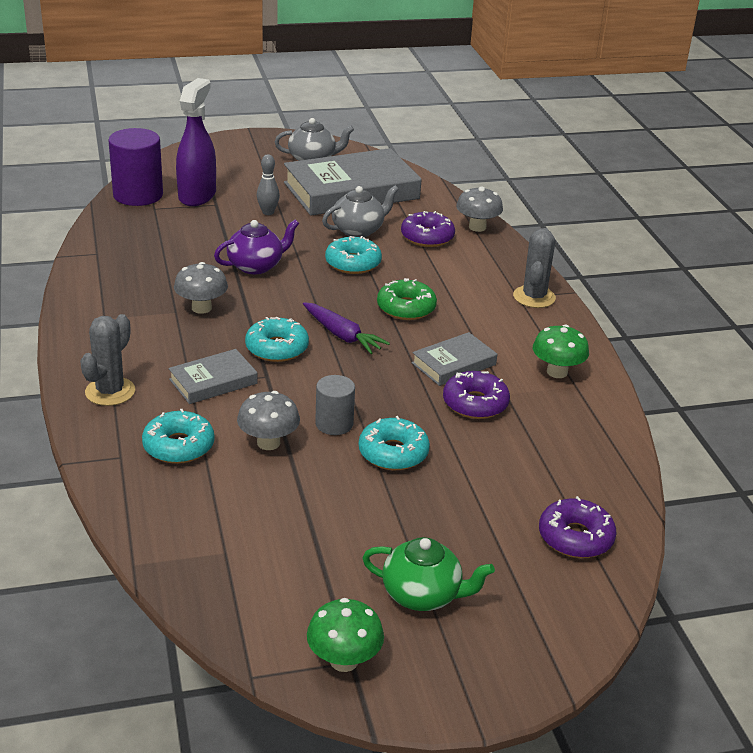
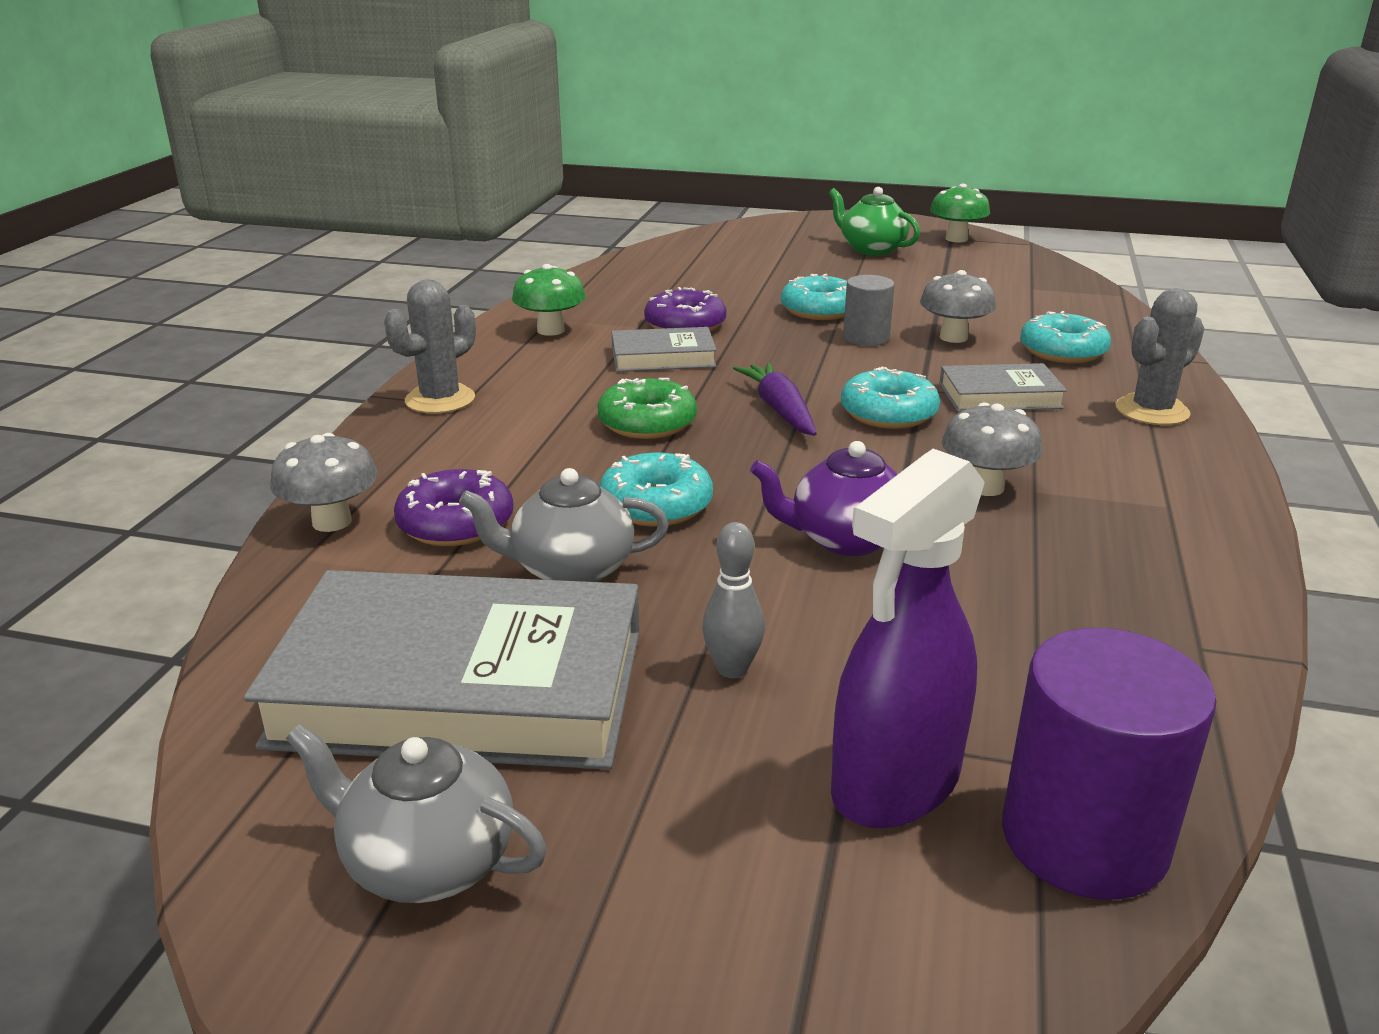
camera: 150 degrees left, 5 degrees down
purple donut [539,496,617,558] -> none

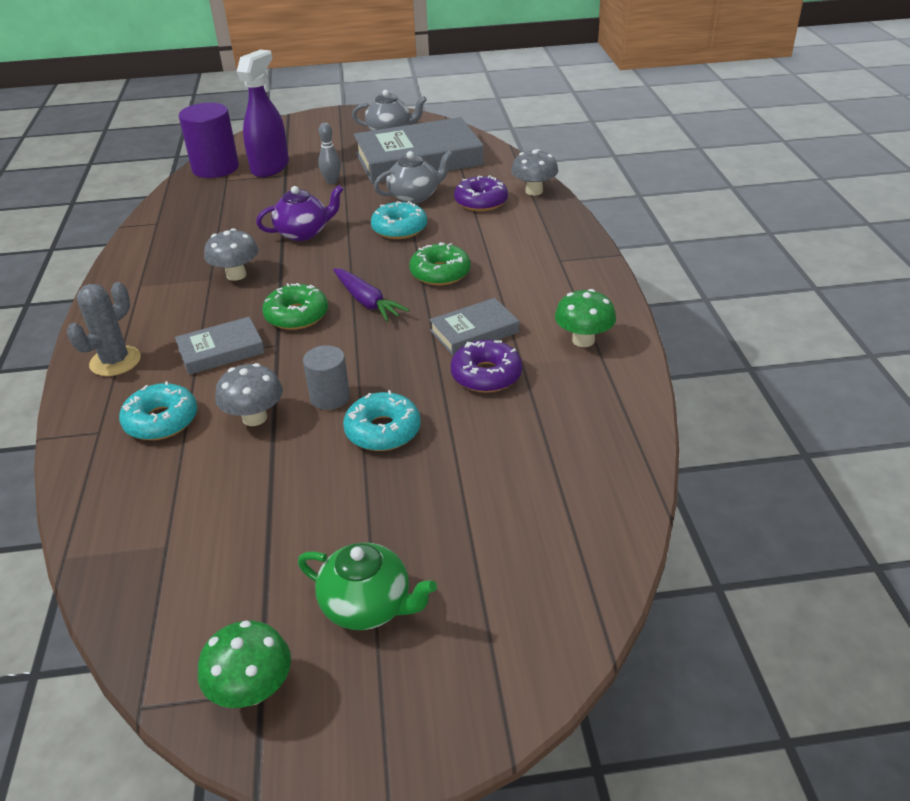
camera: 160 degrees right, 10 degrees up
grey cactus [384,279,476,413] -> none
turquoise donut [841,367,940,429] -> green donut [262,283,328,330]

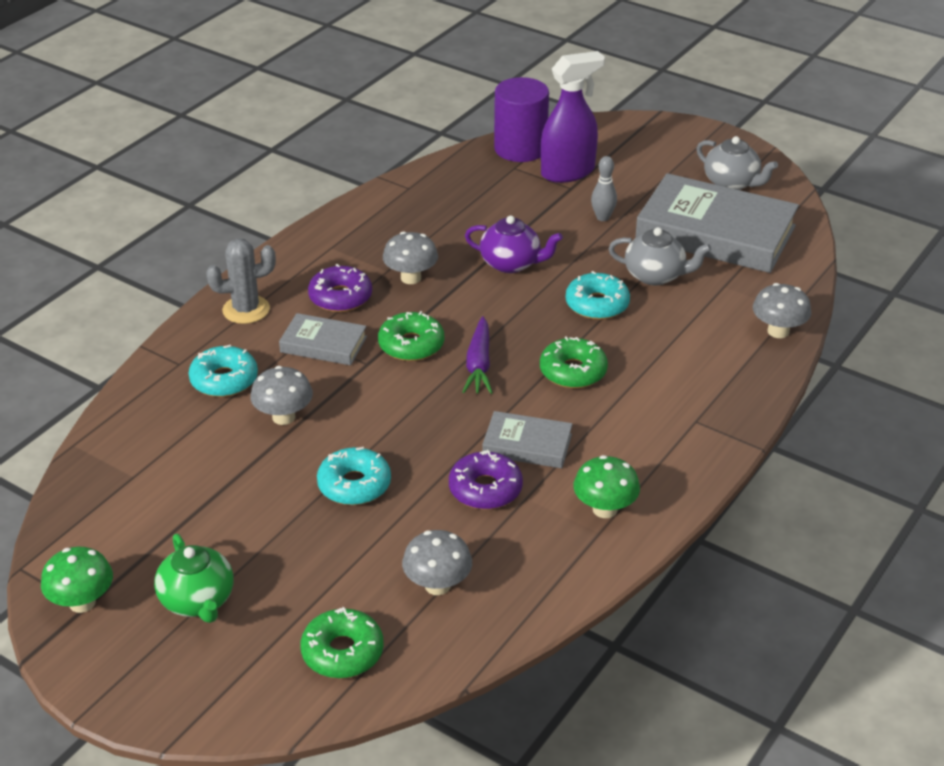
camera: 40 degrees right, 0 degrees up
grey cylinder [303,345,350,410] -> none
purple donut [454,175,508,211] -> purple donut moved to [308,264,372,312]
none -> green donut [300,607,384,678]
none -> grey mushroom [402,530,472,595]

